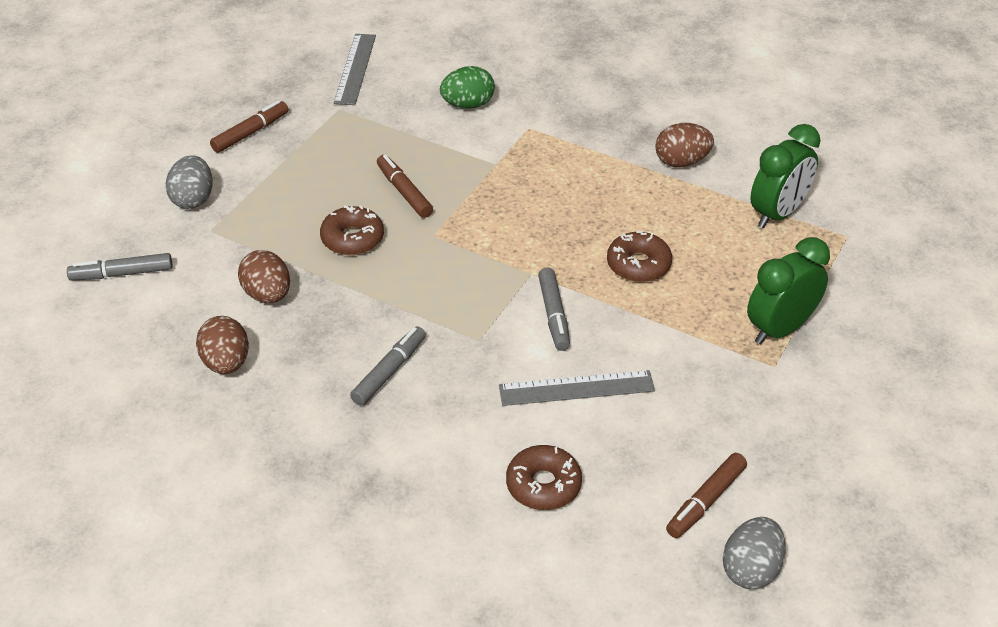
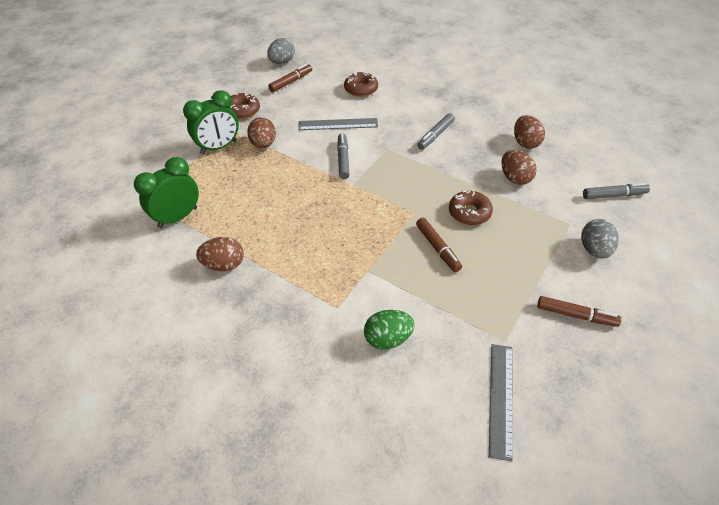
camera: 175 degrees left, 5 degrees up
brown marker [210,101,288,153] -> brown marker turned 120 degrees counterclockwise [537,296,621,327]
brown donut [607,231,672,282] -> brown donut moved to [230,92,260,119]
none -> brown egg [247,117,276,149]

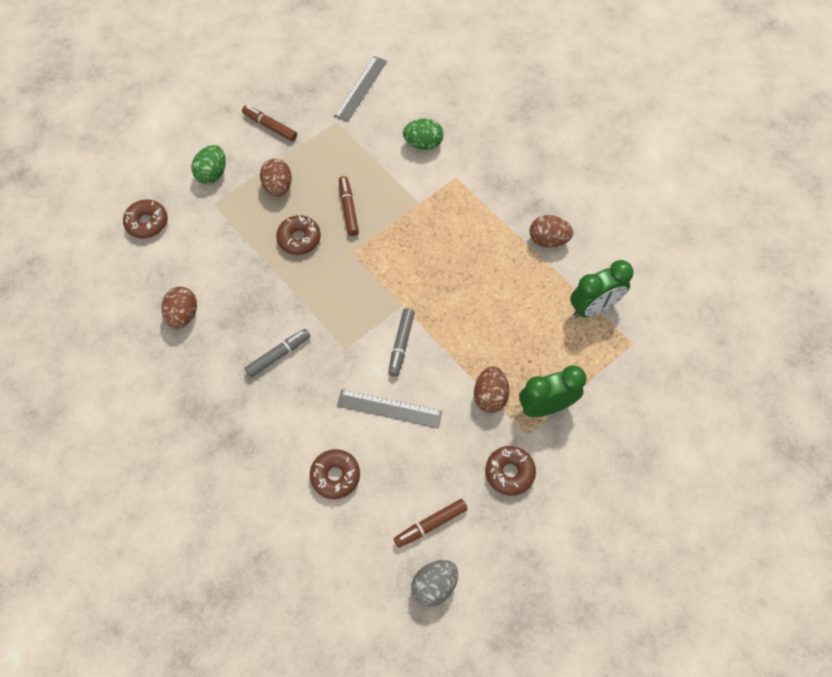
camera: 165 degrees left, 15 degrees up
brown egg [501,150,537,185] -> brown egg moved to [260,159,292,197]
grey egg [581,219,619,259] -> green egg [191,145,226,184]
grey marker [583,183,650,199] -> brown donut [123,199,168,239]

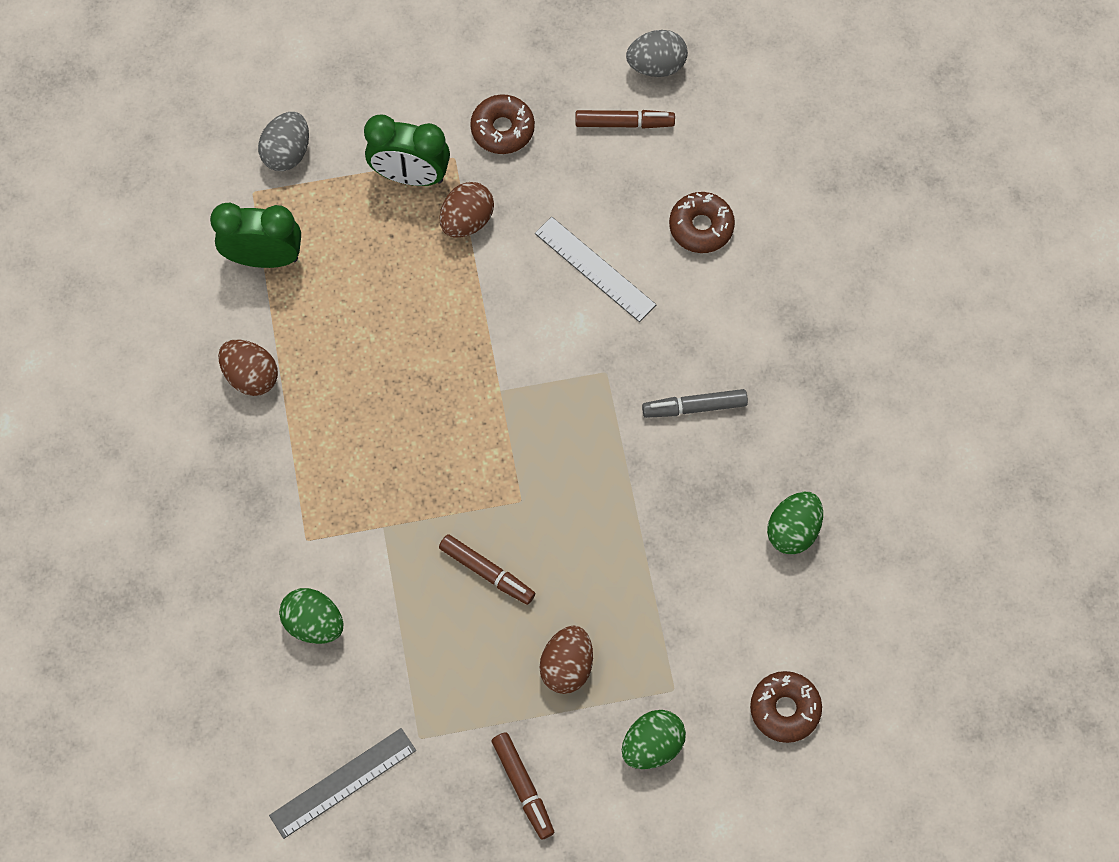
camera: 150 degrees left, 5 degrees up
brown egg [162,287,197,329] -> green egg [767,492,823,555]
brown donut [276,215,321,255] -> none
brown marker [339,176,359,236] -> brown marker turned 75 degrees counterclockwise [439,534,535,605]
grey marker [388,308,415,377] -> none
none -> grey egg [258,112,309,171]

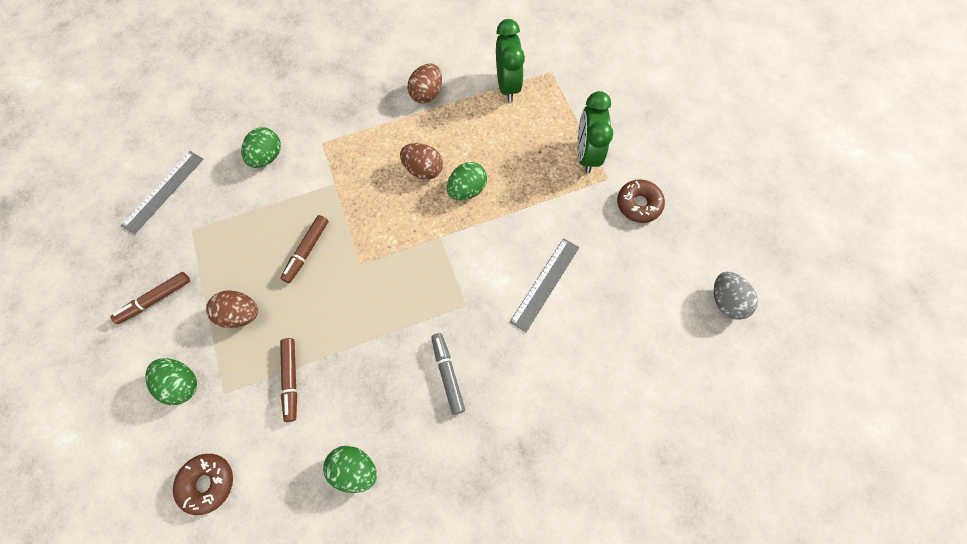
camera: 80 degrees right, 0 degrees up
grey egg [258,112,309,171] -> none
grey ruler [269,728,416,839] -> grey ruler turned 75 degrees clockwise [121,151,203,234]
brown egg [440,182,494,238] -> brown egg moved to [400,143,443,180]
brown marker [575,110,675,129] -> brown marker moved to [280,338,297,422]
brown donut [669,192,735,253] -> none
none -> green egg [446,162,487,200]

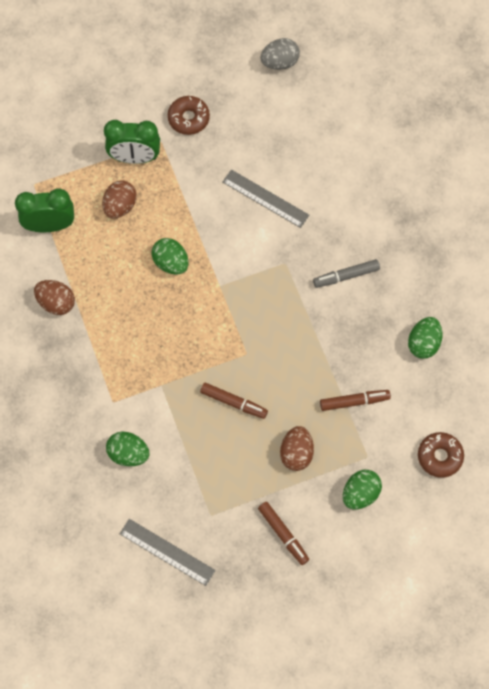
camera: 90 degrees left, 0 degrees up
brown egg [400,143,443,180] -> brown egg moved to [102,180,137,219]

